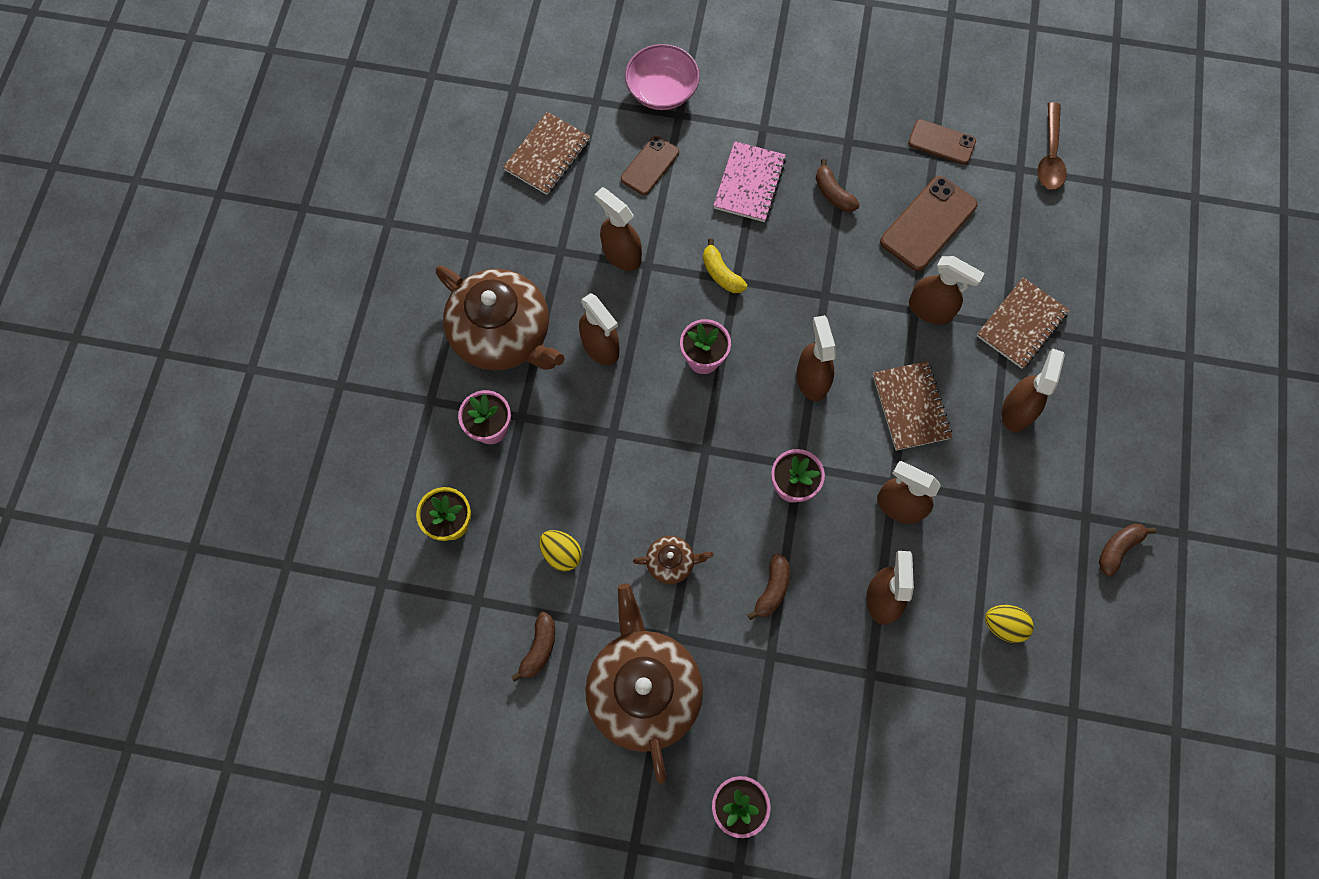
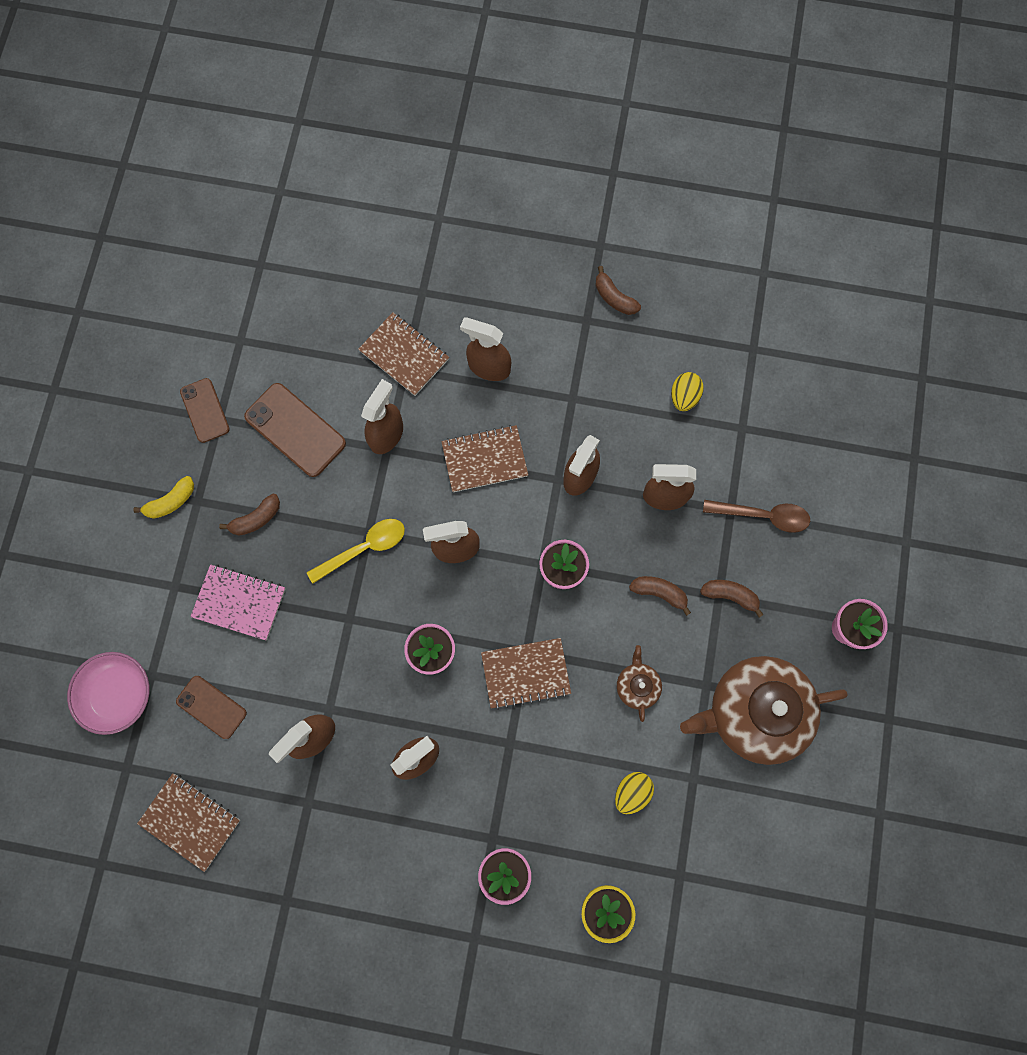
camera: 90 degrees left, 5 degrees up
brown teapot [436,266,565,370] -> none
brown banana [511,612,555,682] -> brown banana moved to [700,580,764,617]
yellow banana [703,238,747,293] -> yellow banana moved to [133,476,194,519]
brown phone [908,119,976,164] -> brown phone turned 45 degrees counterclockwise [180,378,230,443]
brown spoon [1037,102,1067,190] -> brown spoon moved to [703,500,810,533]
none -> yellow spoon [307,519,405,584]
none -> brown notebook [481,638,571,710]

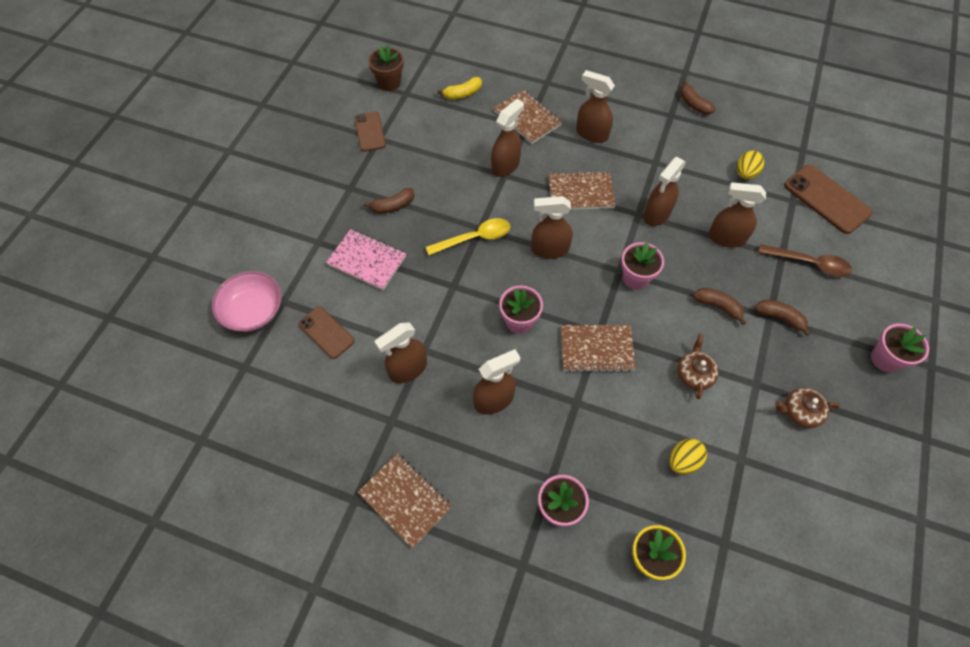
camera: 10 degrees right, 15 degrees down
yellow banana [133,476,194,519] -> yellow banana moved to [437,77,482,100]
brown notebook [137,773,240,872] -> brown notebook moved to [358,453,452,548]
brown phone [244,383,346,477] -> brown phone moved to [784,165,872,234]
brown teapot [680,656,848,765] -> brown teapot [775,388,840,428], size x0.44
none -> brown flower pot [368,45,404,91]

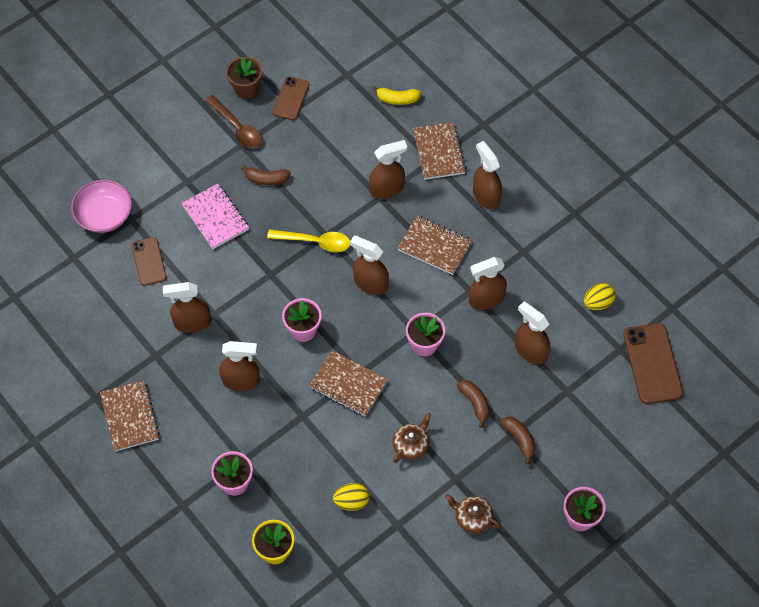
camera: 30 degrees right, 0 degrees up
brown flower pot [368,45,404,91] -> brown flower pot moved to [226,57,262,99]
brown banana [680,81,716,115] -> none
brown spoon [758,244,852,277] -> brown spoon moved to [205,95,262,148]

